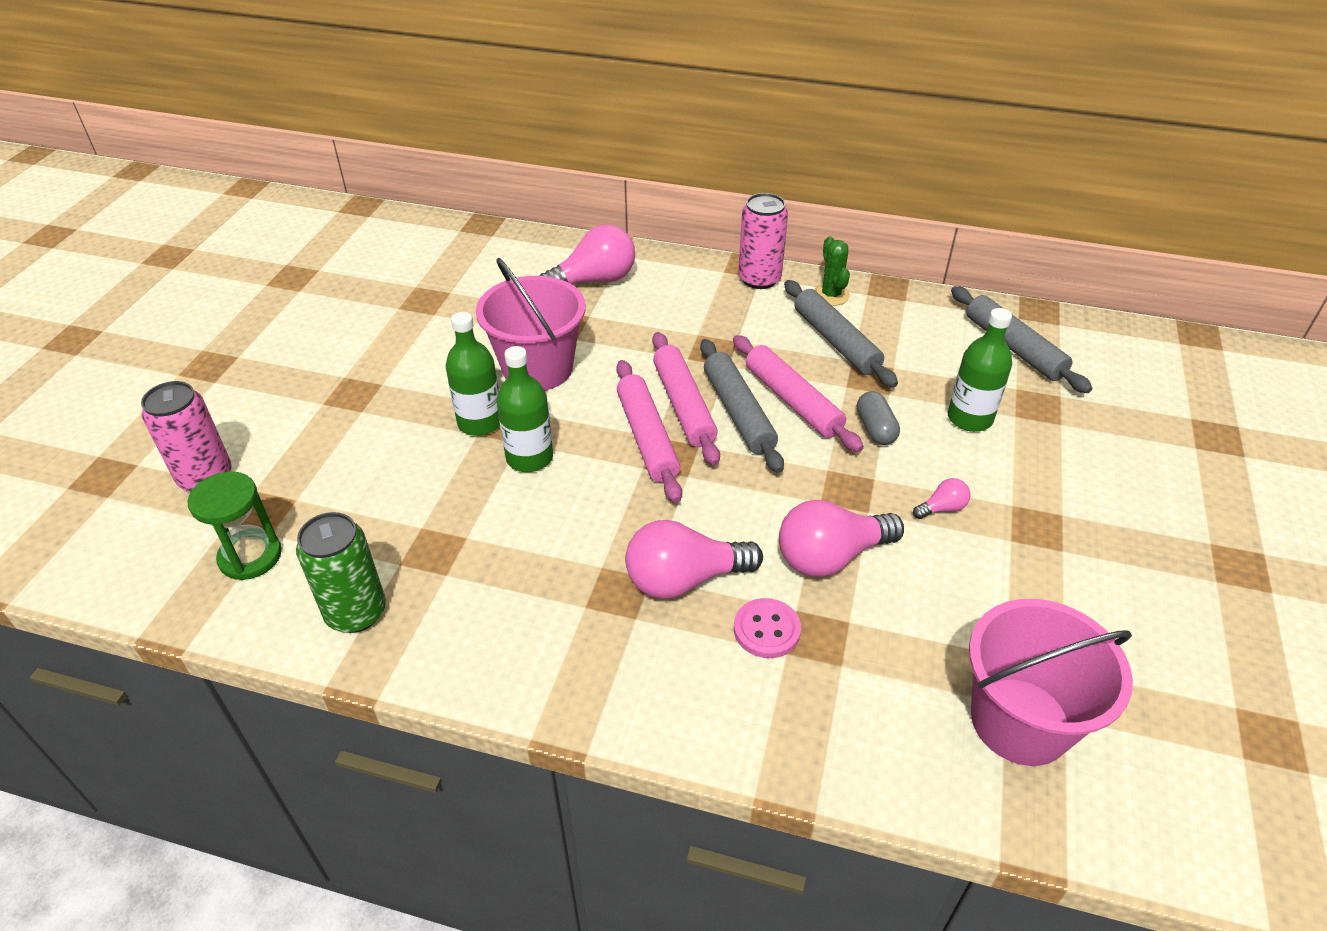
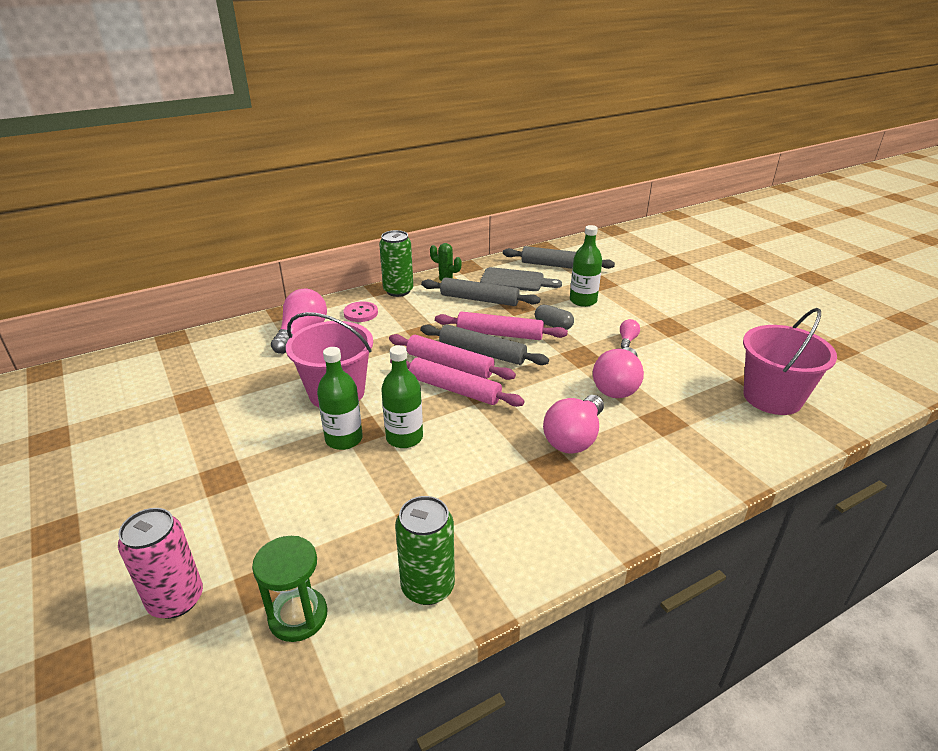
camera: 45 degrees left, 10 degrees down
pink button [734,598,801,658] -> pink button moved to [343,302,378,322]
pink can [738,193,788,289] -> green can [379,230,413,297]
none -> grey cutting board [480,267,562,291]

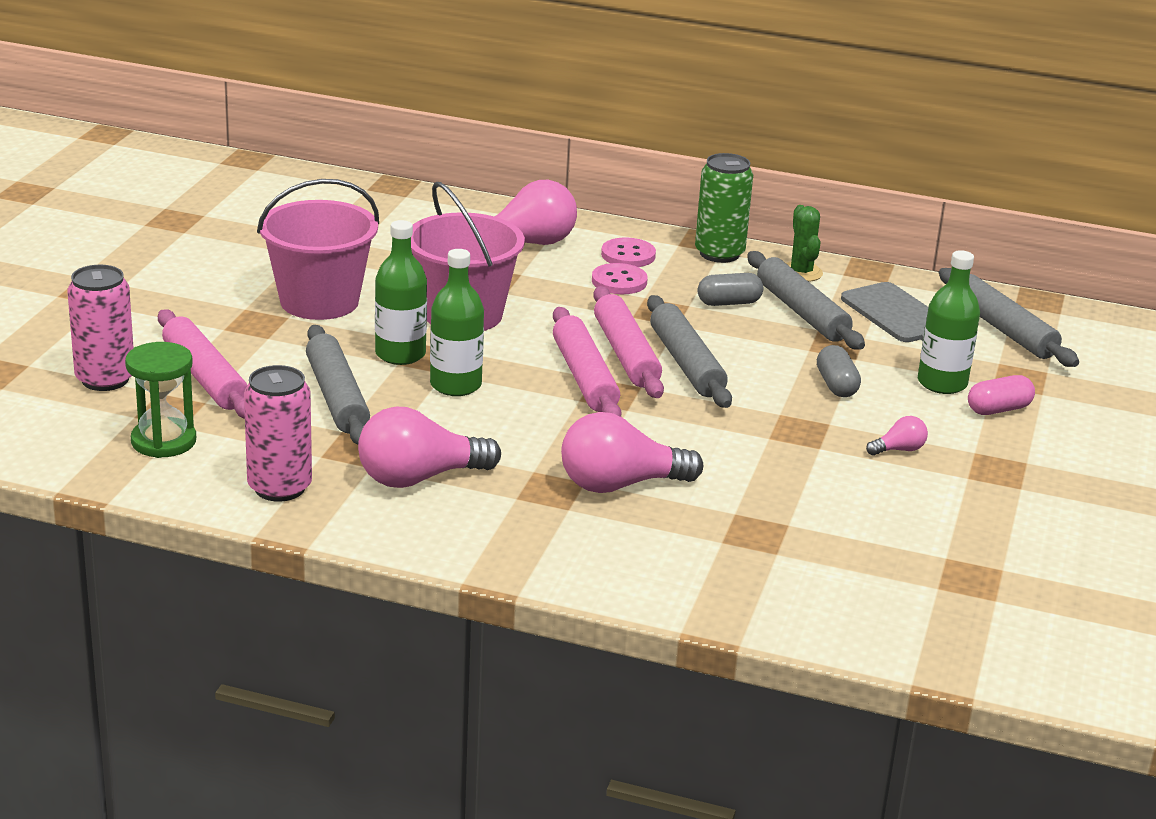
camera: 45 degrees right, 5 degrees down
green can [395,496,455,605] -> pink can [244,365,312,502]
pink rolling pin [435,312,568,340] -> pink rolling pin moved to [158,309,247,419]
pink light bulb [593,347,644,398] -> pink light bulb moved to [358,407,501,488]
pink bucket [743,308,837,415] -> pink bucket moved to [257,179,379,320]
none -> grey rolling pin [306,325,370,445]
none -> pink button [592,263,648,294]
none -> grey capsule [698,273,763,306]
none -> pink capsule [968,375,1035,415]

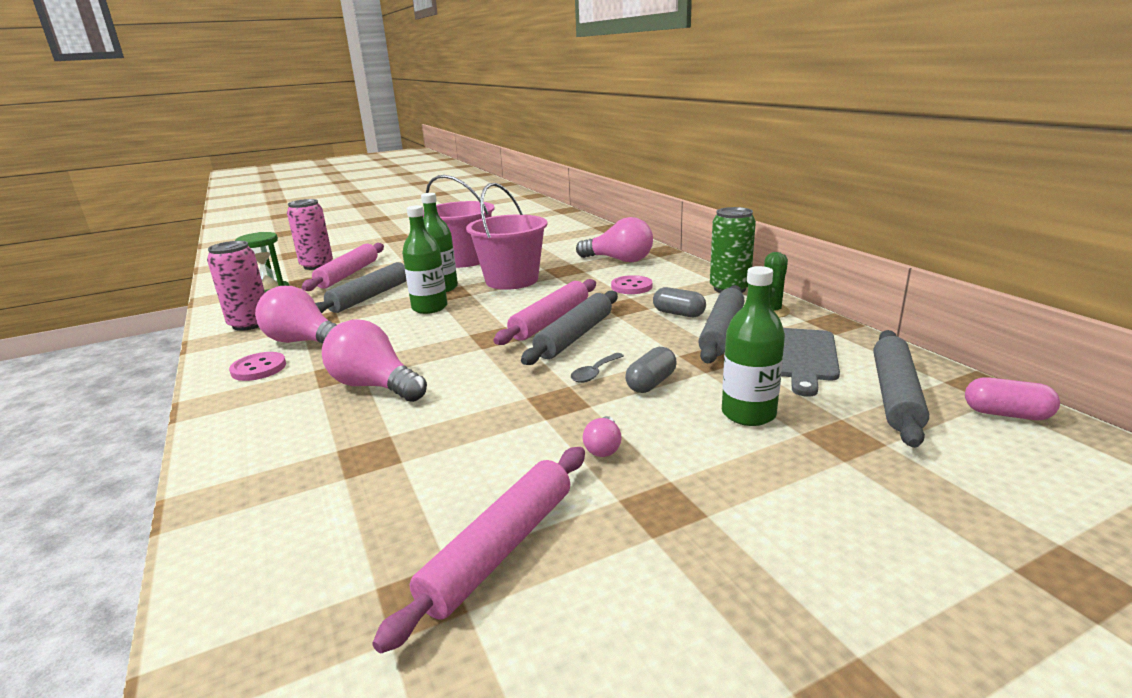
camera: 50 degrees right, 5 degrees down
pink rolling pin [553,307,622,417] -> pink rolling pin moved to [372,447,585,654]
pink button [601,238,656,267] -> pink button moved to [229,352,286,381]
pink light bulb [866,416,928,455] -> pink light bulb turned 75 degrees clockwise [583,416,622,457]
pink capsule [968,375,1035,415] -> pink capsule moved to [965,378,1060,420]
none -> grey spoon [571,353,624,383]

